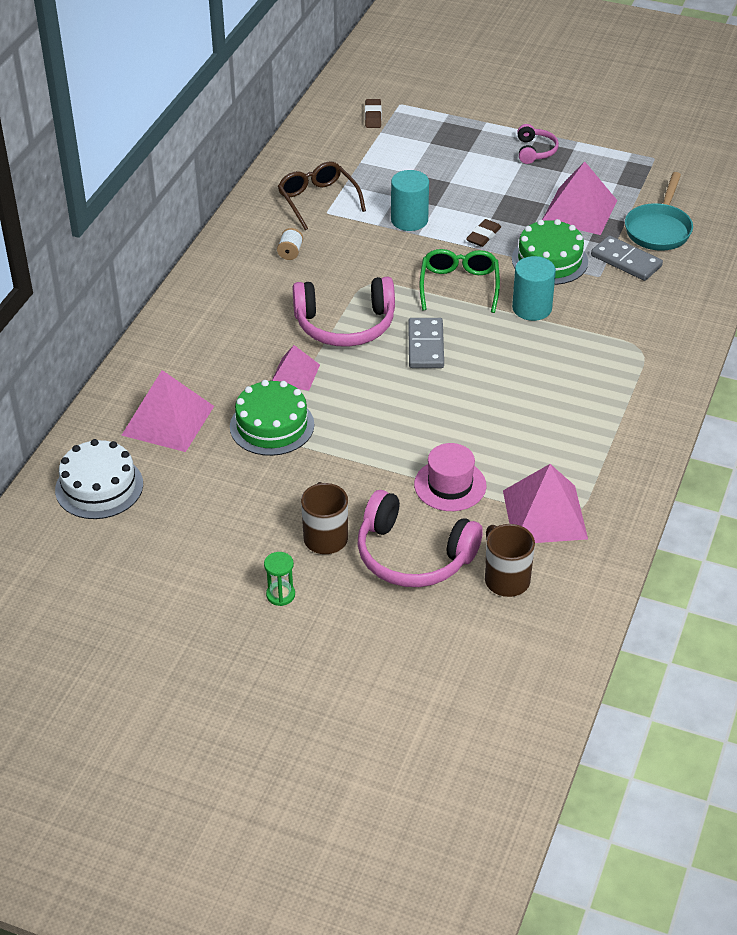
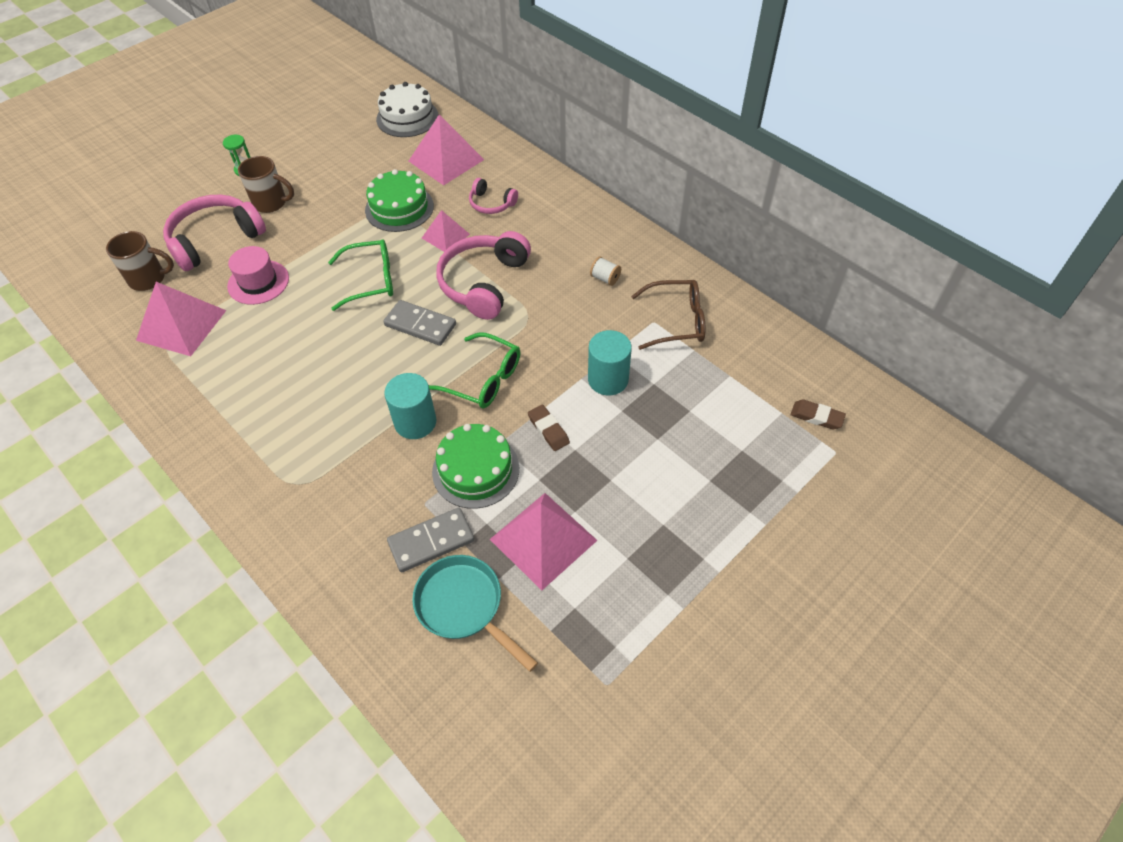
camera: 115 degrees right, 10 degrees up
pink headphones [517,124,559,164] -> pink headphones moved to [469,178,518,214]
none -> green glasses [328,239,393,311]

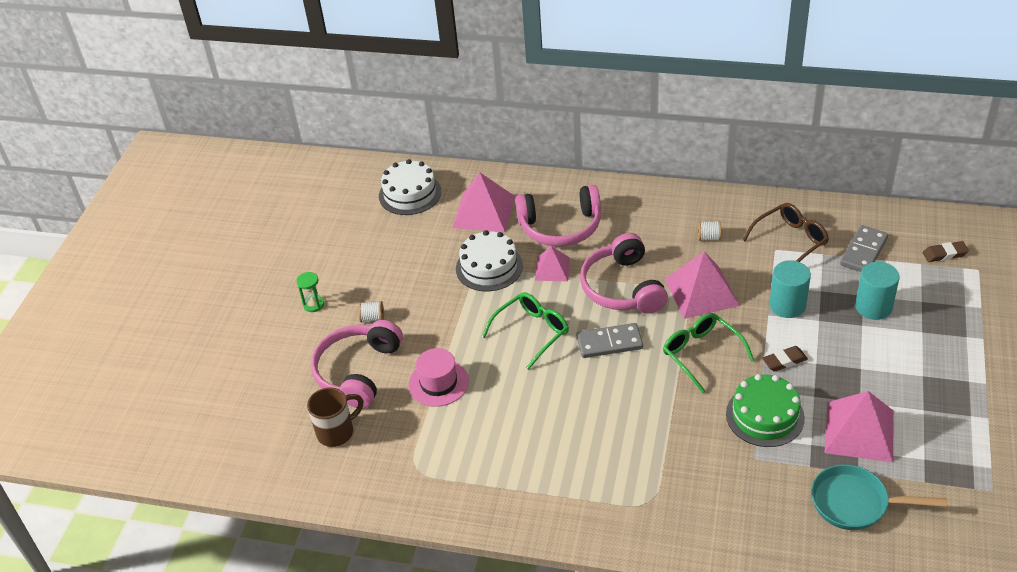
camera: 30 degrees left, 10 degrees down
pink pyramid [136,282,227,356] -> pink pyramid moved to [665,252,740,319]
brown mug [238,156,294,213] -> white spool [358,301,384,322]
green cake [365,169,434,232] -> white cake [456,230,523,292]
turquoise cylinder [384,373,436,439] -> turquoise cylinder moved to [855,262,900,320]
grey domino [387,508,474,572] -> grey domino moved to [840,225,888,272]
green glasses [429,333,520,408] -> green glasses turned 120 degrees counterclockwise [663,313,754,393]
pink headphones [469,178,518,214] -> pink headphones [515,185,601,246], size x1.91
brown eraser [528,405,570,451] -> brown eraser turned 45 degrees counterclockwise [762,346,808,372]

